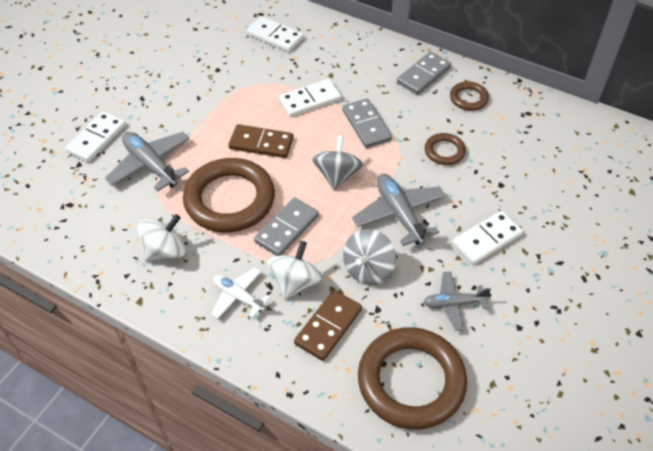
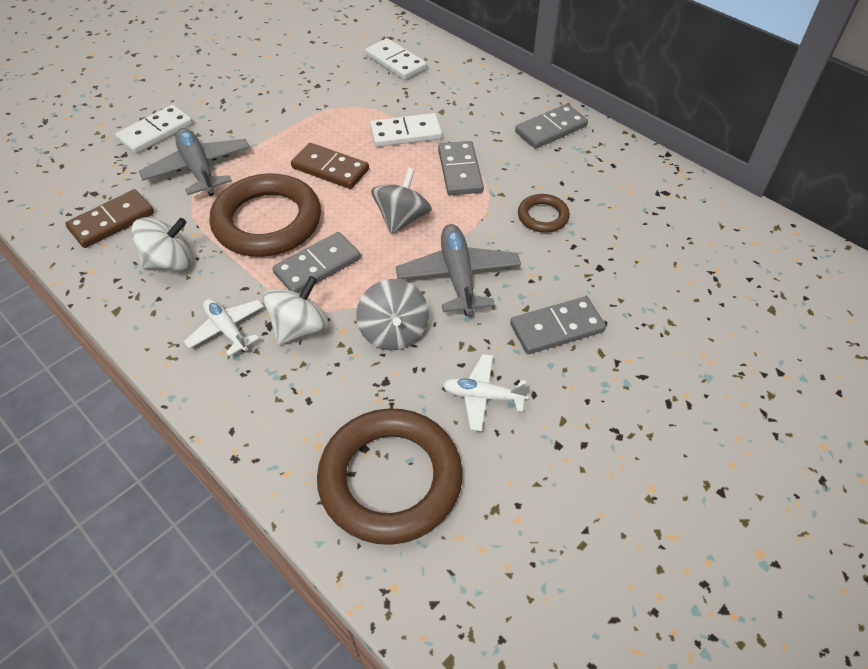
camera: 15 degrees right, 0 degrees up
brown domino [294,290,362,361] -> brown domino moved to [65,189,154,248]
grey spinning top [343,229,396,285] -> grey spinning top turned 60 degrees counterclockwise [356,279,429,351]
grey plane [423,271,491,331] -> white plane [443,354,531,431]
brown ring [450,81,489,111] -> none
white domino [452,210,523,264] -> grey domino [510,296,606,354]

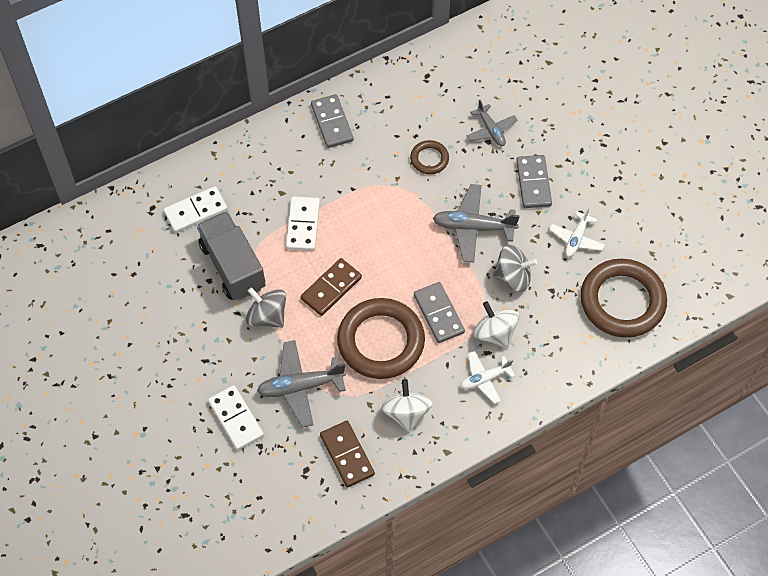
camera: 75 degrees left, 10 degrees up
grey spinning top [371,168,432,234] -> grey spinning top moved to [246,287,286,328]
grey domino [438,141,484,195] -> none
none -> grey truck [197,211,266,301]
none -> grey plane [466,100,518,146]

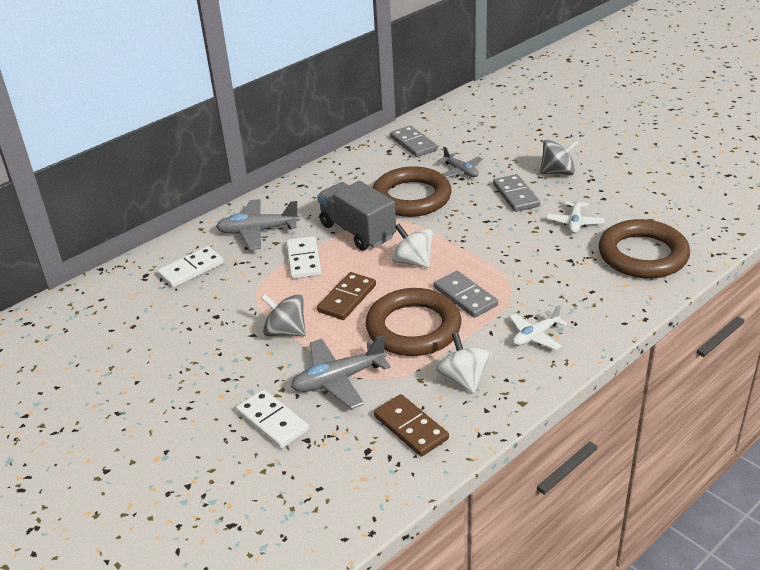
camera: 10 degrees left, 25 degrees down
grey truck [197,211,266,301] -> grey truck moved to [317,181,396,251]
grey domino [311,94,354,148] -> grey domino moved to [390,126,438,157]
brown ring [410,140,449,174] -> brown ring [373,166,452,217], size x2.11
grey plane [433,184,520,263] -> grey plane moved to [216,199,300,250]
white spinning top [473,301,519,348] -> white spinning top moved to [392,224,433,268]
grey spinning top [493,245,537,292] -> grey spinning top moved to [540,140,579,175]

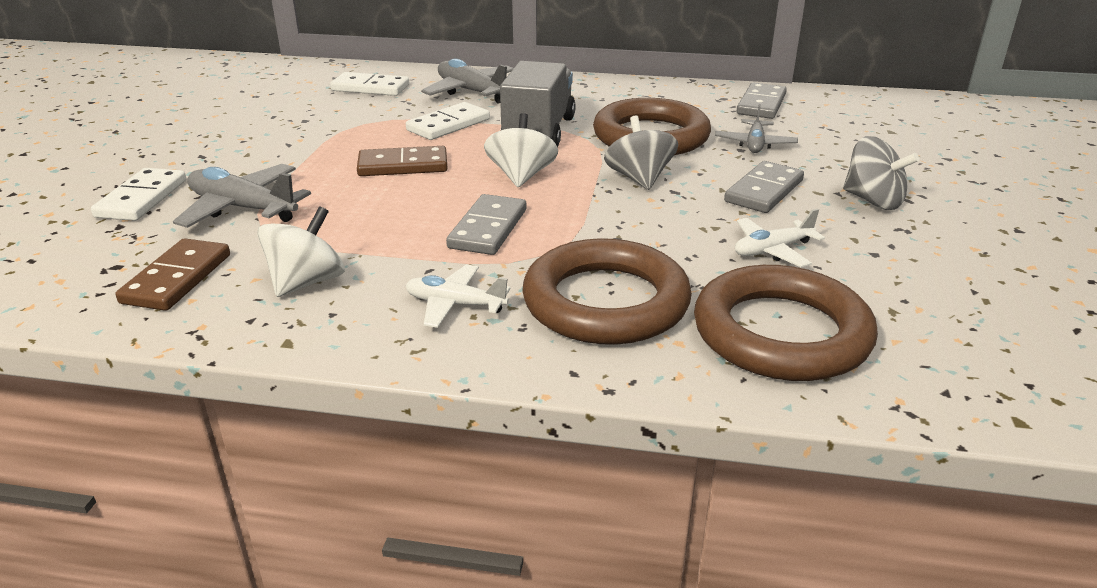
camera: 50 degrees right, 5 degrees down
grey spinning top [261,294,306,336] -> grey spinning top moved to [604,116,678,190]
brown ring [366,288,462,356] -> brown ring moved to [522,238,692,345]

